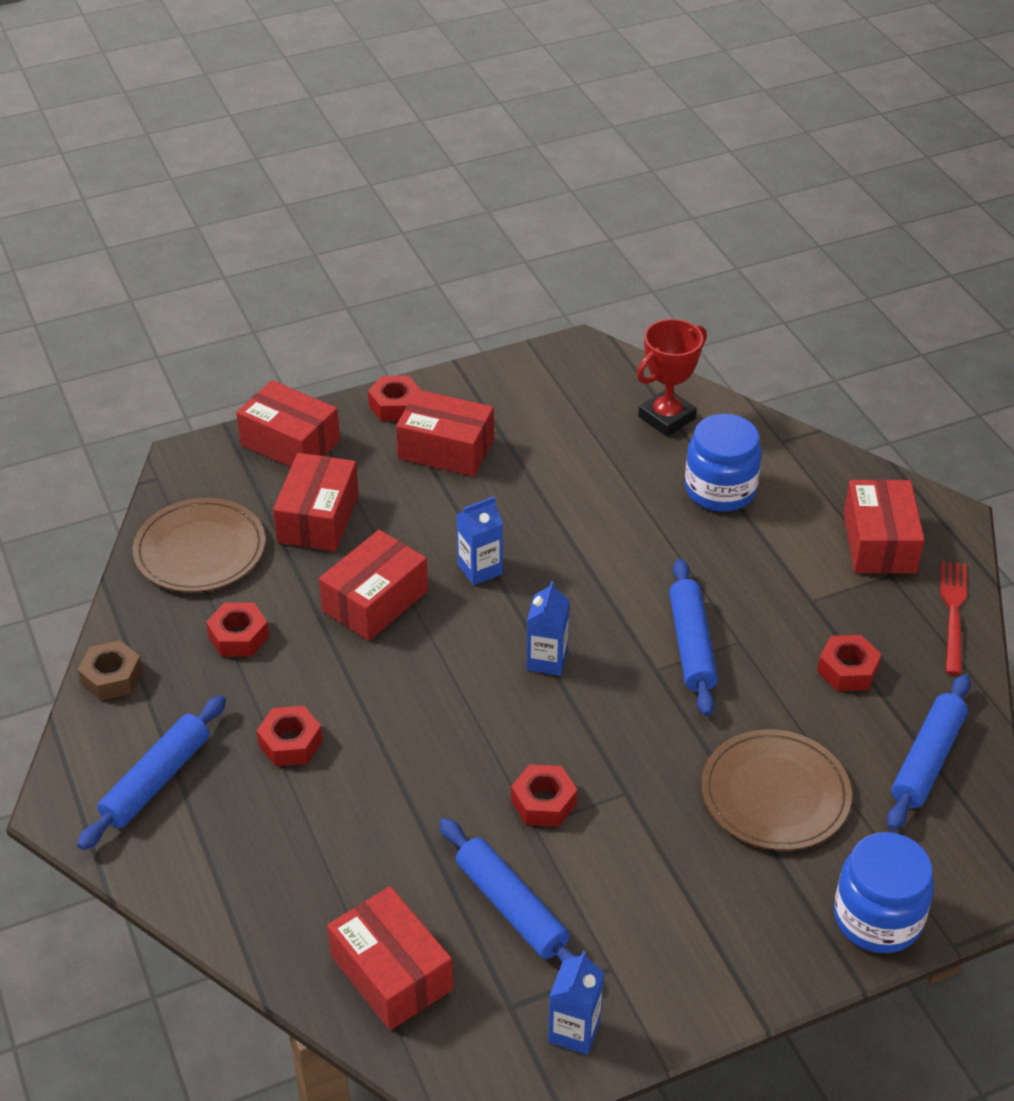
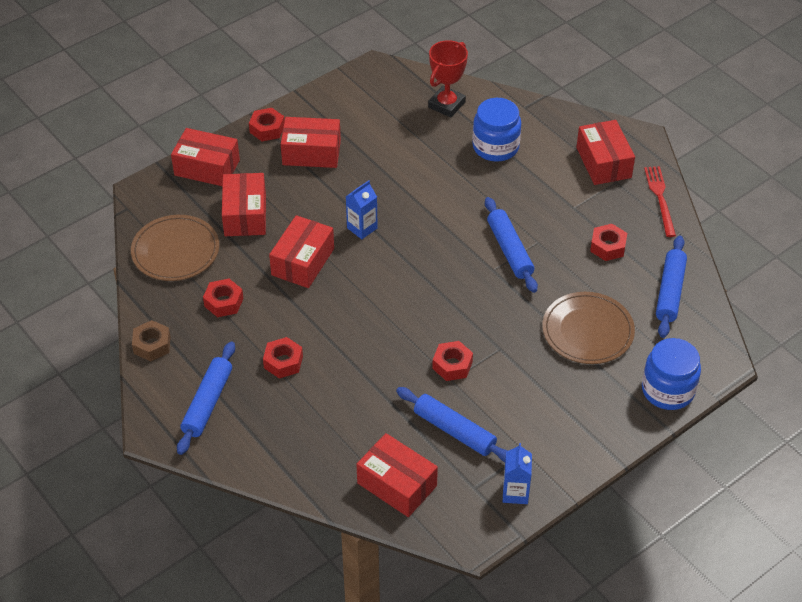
camera: 15 degrees left, 5 degrees up
blue carton [527,581,569,676] -> none

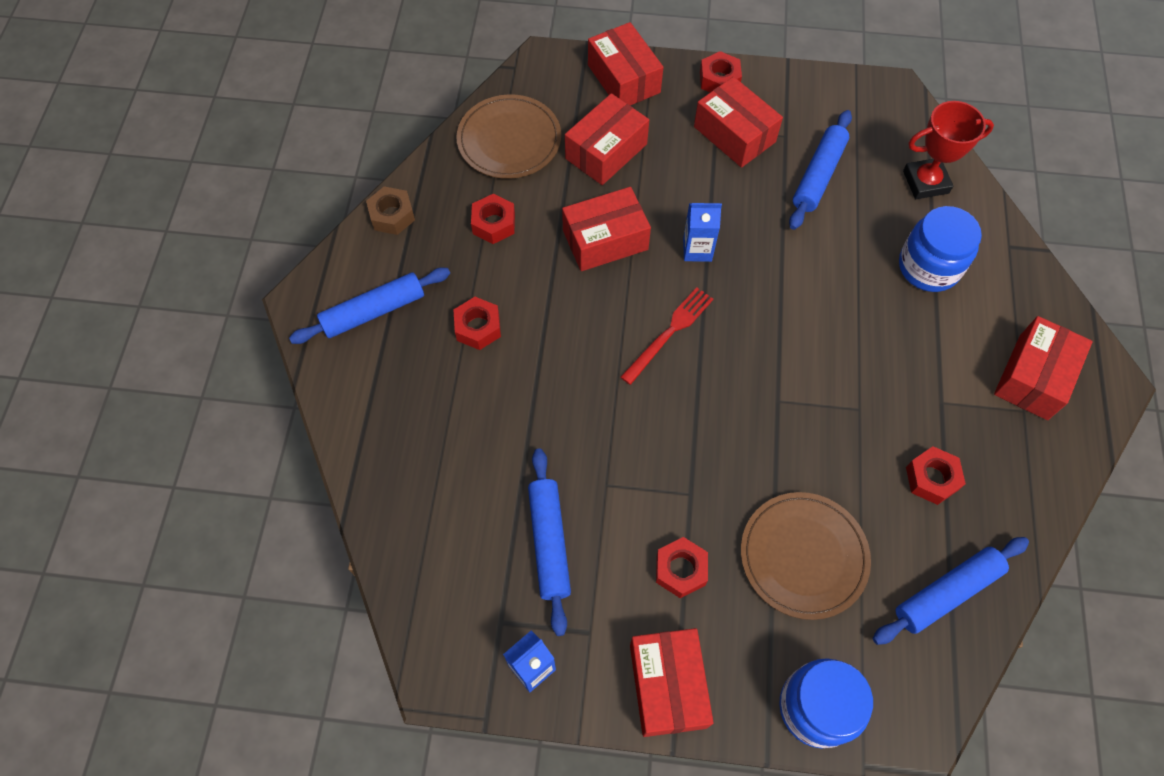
camera: 45 degrees right, 15 degrees up
red box [357,433,438,517] -> red box moved to [630,628,714,737]
red nut [432,341,473,381] -> red nut moved to [656,537,708,598]
blue rolling pin [485,197,538,293] -> blue rolling pin moved to [789,110,852,230]
red fork [644,166,676,237] -> red fork moved to [621,287,713,385]

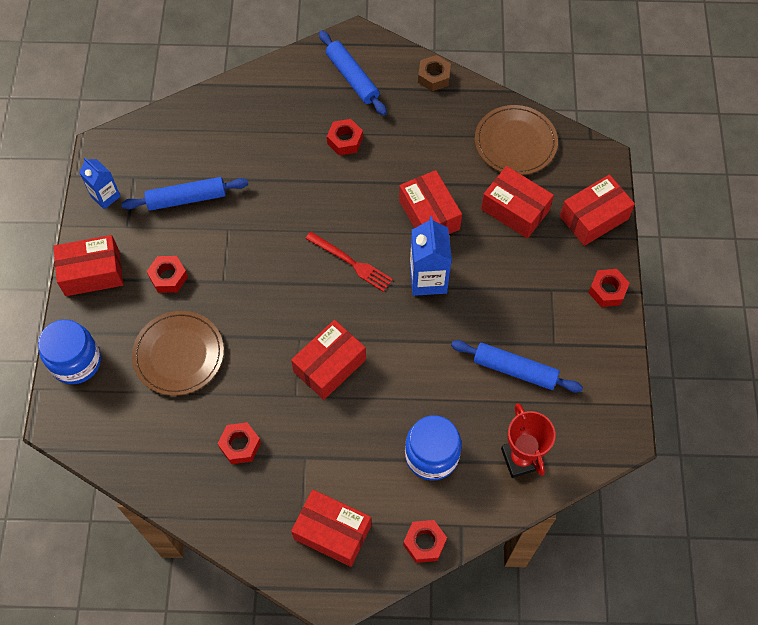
camera: 85 degrees right, 0 degrees up
red nut [471,194,515,244] -> red nut moved to [403,520,447,563]
blue carton [683,203,722,262] -> blue carton [410,216,452,296], size x1.56
red box [694,77,783,168] -> red box moved to [291,320,366,400]
blue rolling pin [873,537,1029,645] -> none

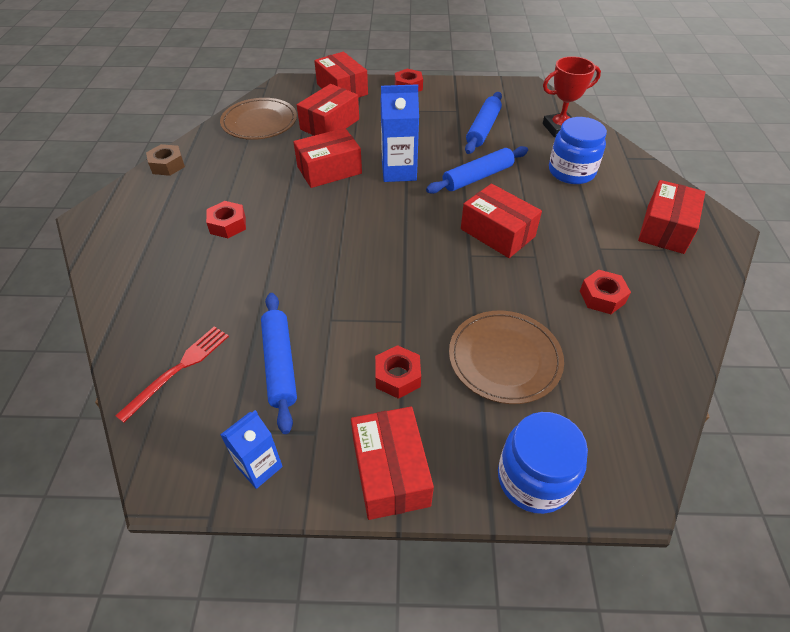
camera: 90 degrees left, 15 degrees down
red fork [305,232,393,292] -> red fork moved to [115,326,229,423]
blue rolling pin [319,30,387,116] -> blue rolling pin moved to [426,146,528,194]
red nut [403,520,447,563] -> none

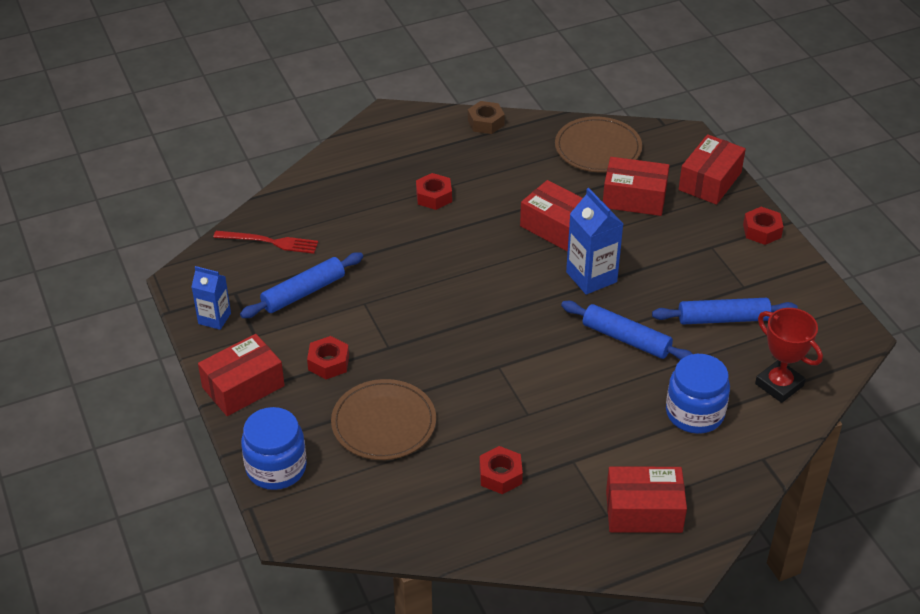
camera: 65 degrees right, 5 degrees down
red box [461,183,542,258] -> none

